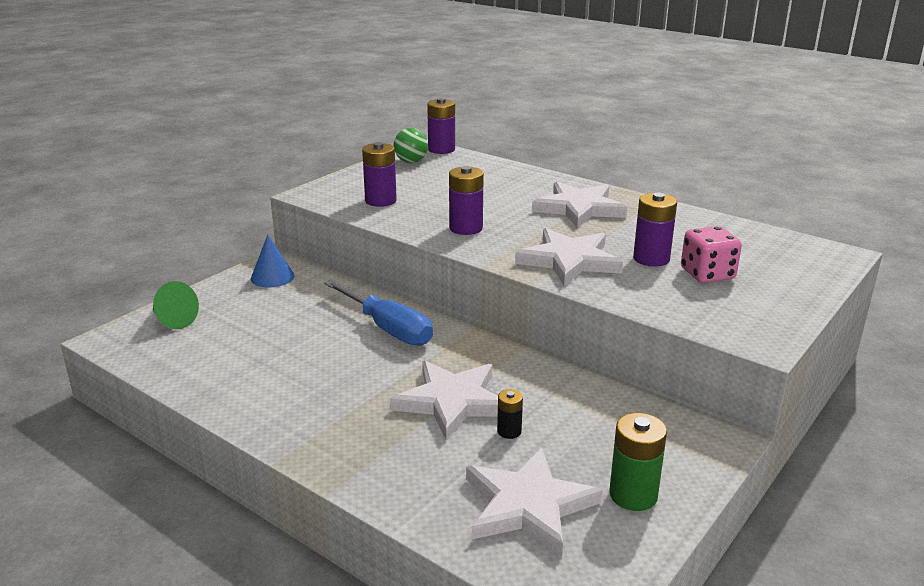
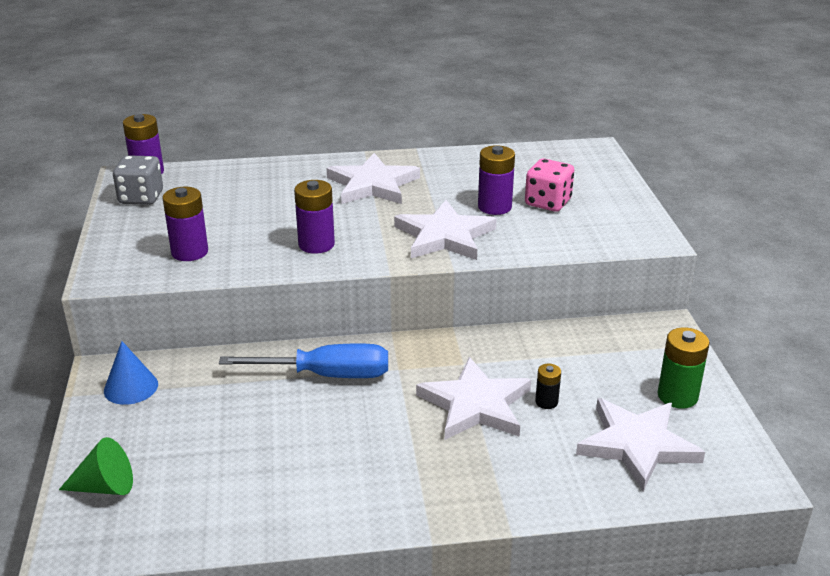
camera: 45 degrees left, 5 degrees up
green ball [394,128,428,163] -> grey dice [113,155,163,205]

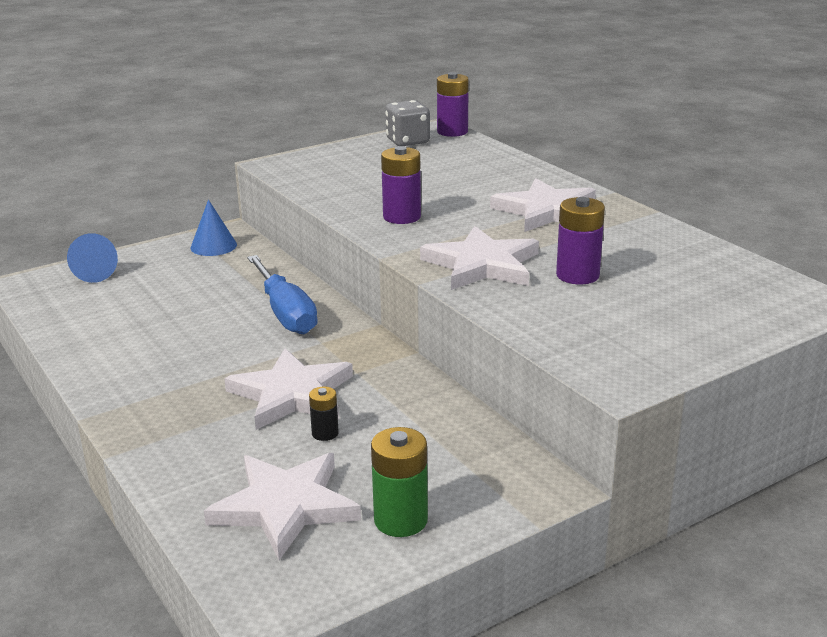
camera: 65 degrees right, 5 degrees down
green cone [59,437,133,495] -> blue cone [67,233,118,283]
purple battery [162,187,208,261] -> none
pink dice [525,159,574,212] -> none

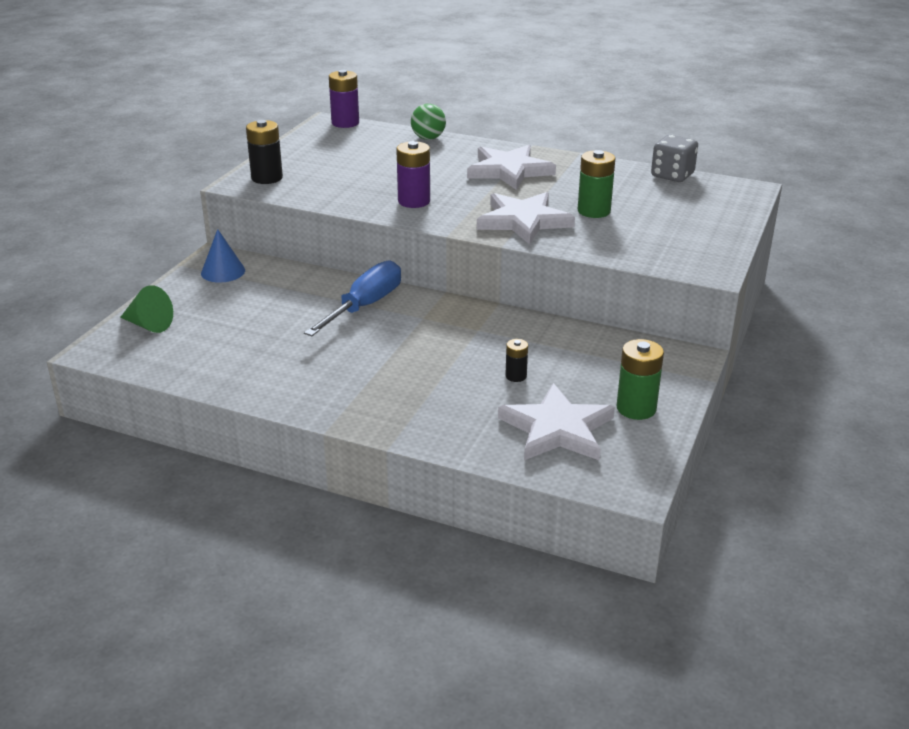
camera: 35 degrees left, 5 degrees up
blue cone [67,233,118,283] -> green cone [120,285,173,333]
white star [224,348,353,430] -> none
blue screwdriver [247,255,318,334] -> blue screwdriver turned 90 degrees counterclockwise [304,260,401,336]
grey dice [385,100,430,146] -> grey dice moved to [651,135,698,182]
purple battery [556,197,605,284] -> green battery [578,150,615,218]
none -> black battery [246,120,283,184]
none -> green ball [411,104,446,140]

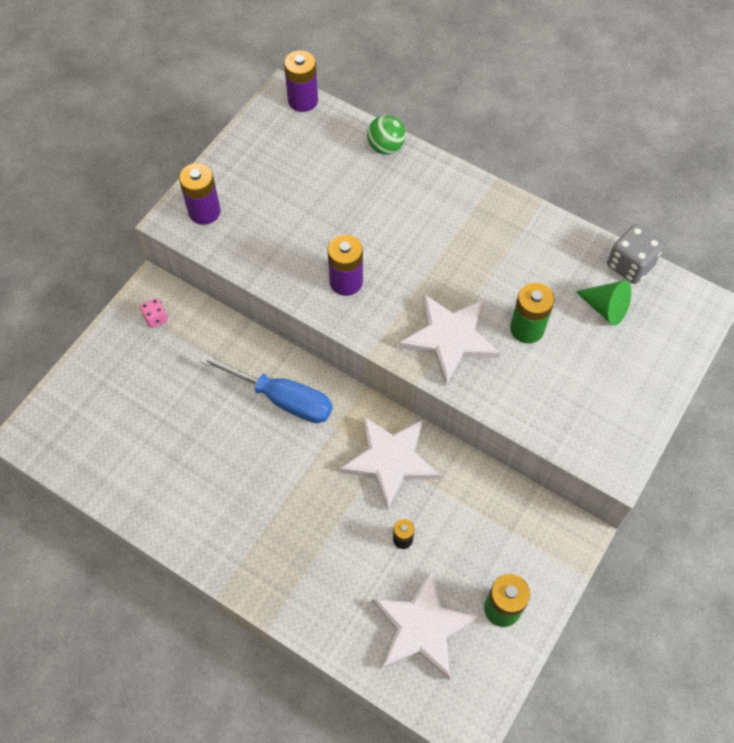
camera: 10 degrees right, 30 degrees up
green cone [120,285,173,333] -> green cone moved to [575,280,631,326]
blue cone [201,229,245,283] -> pink dice [140,298,168,328]
black battery [246,120,283,184] -> purple battery [179,163,221,225]
blue screwdriver [304,260,401,336] -> blue screwdriver turned 75 degrees clockwise [199,354,333,423]
white star [467,145,556,190] -> white star moved to [340,416,440,510]

